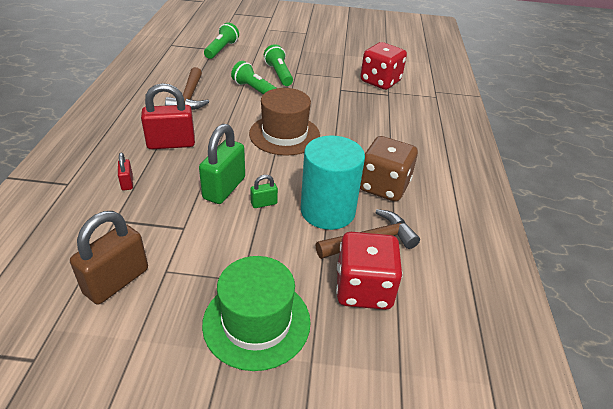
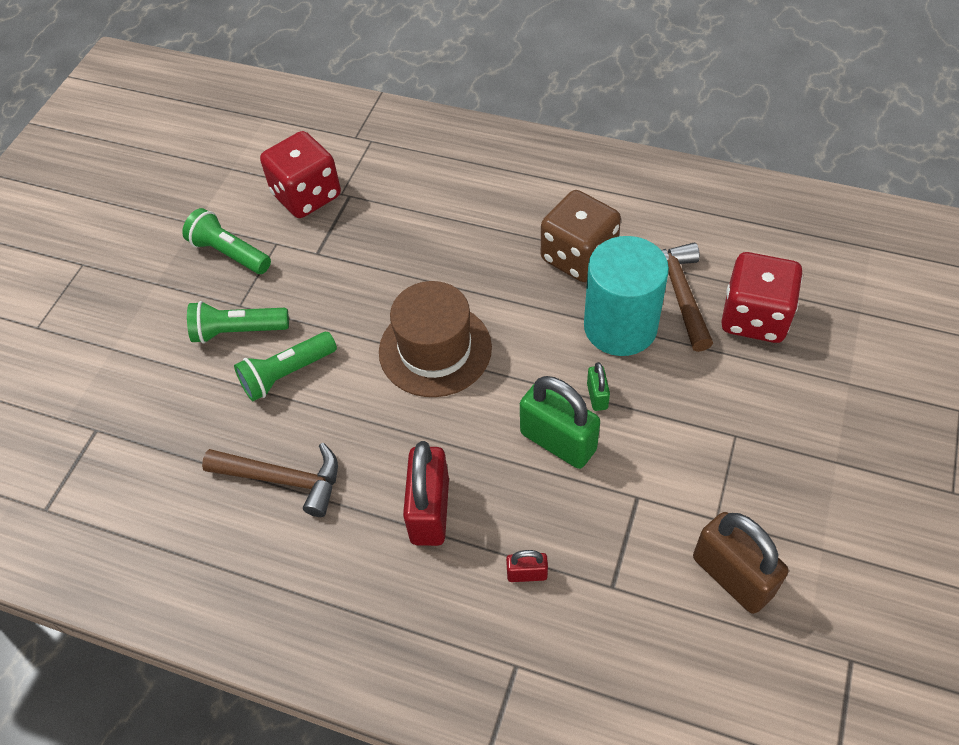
camera: 70 degrees left, 15 degrees up
green hat [202,256,311,371] -> none
green flashlight [204,22,239,59] -> green flashlight moved to [182,208,271,274]

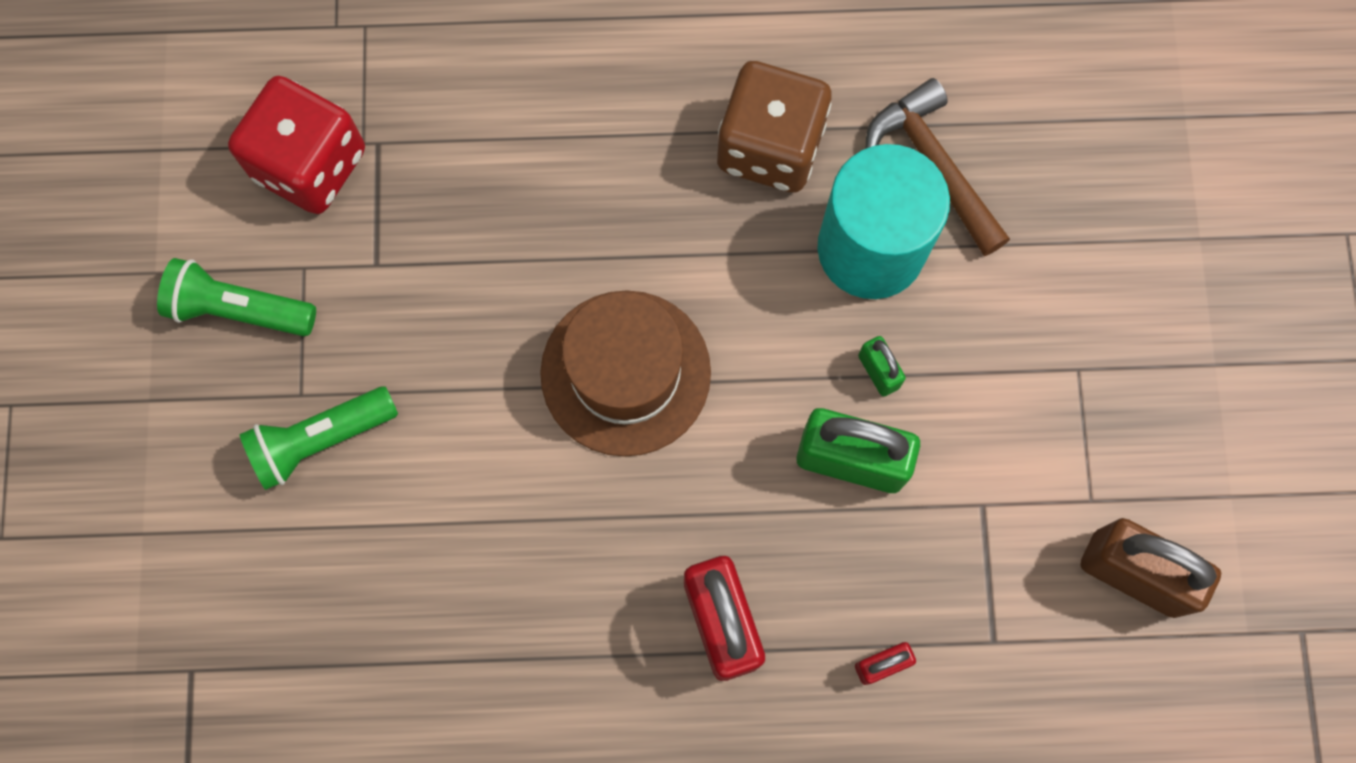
camera: 25 degrees left, 20 degrees up
brown hammer [202,443,338,517] -> none
green flashlight [234,332,337,401] -> none
red dice [721,252,803,343] -> none

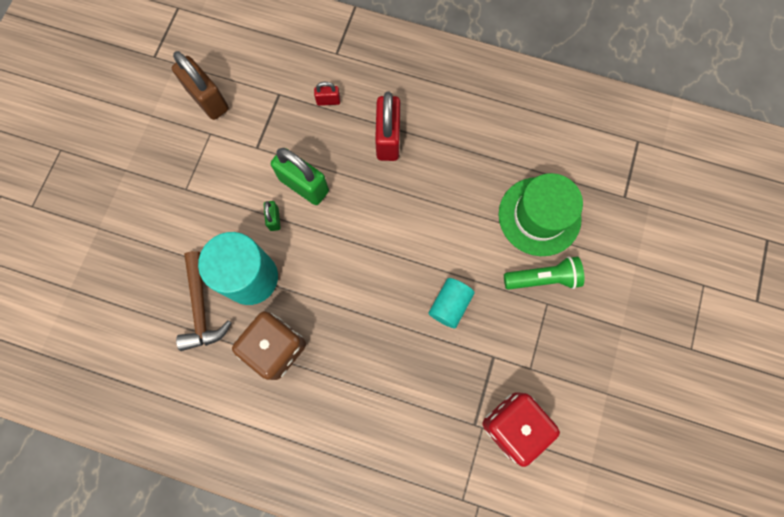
camera: 160 degrees left, 0 degrees up
green flashlight [157,258,316,336] -> none
brown hat [540,290,711,457] -> none
none -> turquoise cylinder [428,278,474,328]
none -> green hat [498,173,583,256]

